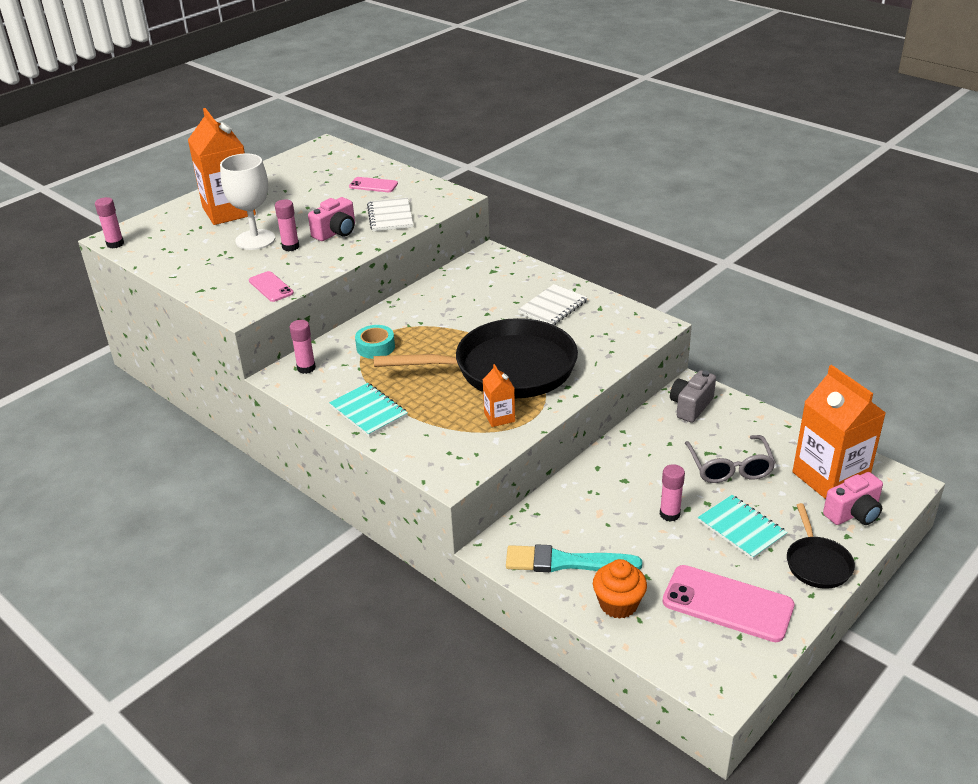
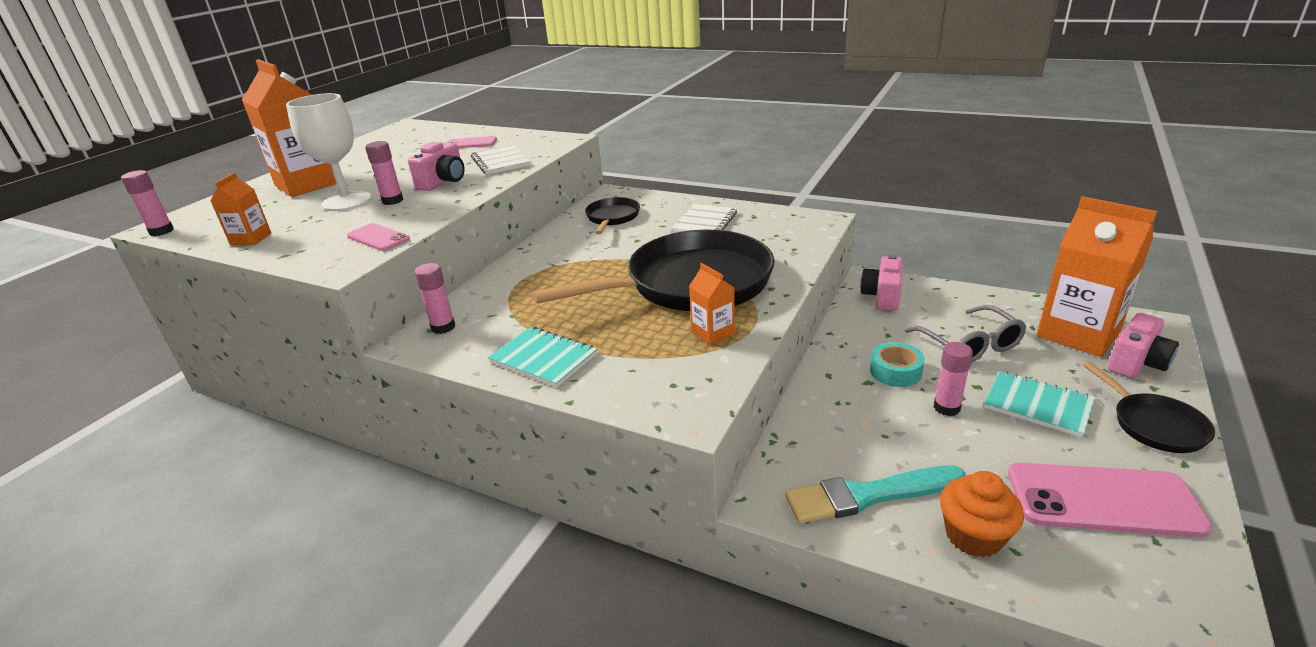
camera: 15 degrees left, 5 degrees down
turquoise tape [355,325,395,359] -> turquoise tape moved to [870,342,925,387]
grey camera [670,370,716,423] -> pink camera [860,255,903,311]
none -> orange carton [210,172,271,245]
none -> black pan [585,197,640,235]

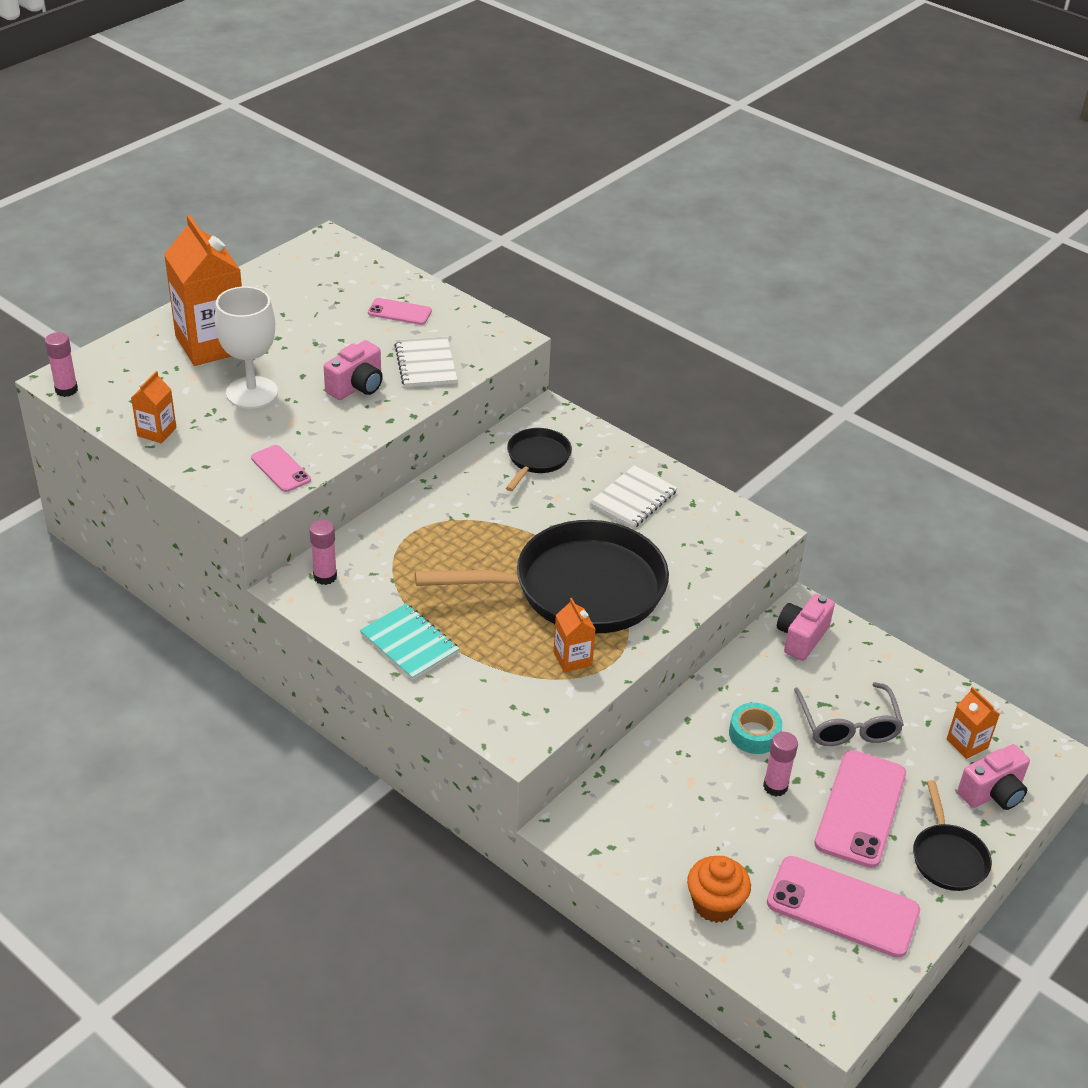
camera: 10 degrees right, 10 degrees up
pink glue stick [366,141,403,205] -> none
turquoise brush [785,465,966,524] -> none
turquoise notebook [984,371,1095,437] -> pink phone [814,750,906,868]
orange carton [1037,196,1157,357] -> orange carton [946,687,1000,759], size x0.47

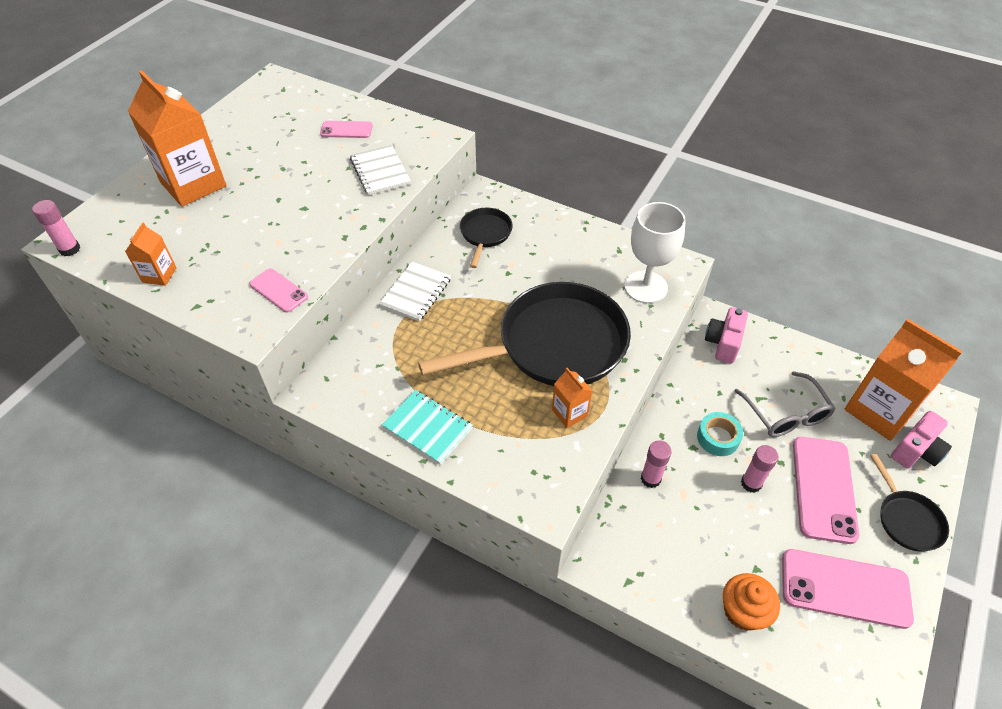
camera: 10 degrees left, 10 degrees up
white goblet [215,286,278,409] -> white goblet moved to [624,202,686,303]
pink glue stick [309,520,337,585] -> pink glue stick moved to [641,440,672,488]
pink camera [324,340,383,400] -> none
white notebook [590,465,678,529] -> white notebook moved to [379,262,451,322]
orange carton [946,687,1000,759] -> orange carton [845,319,963,441], size x2.14

